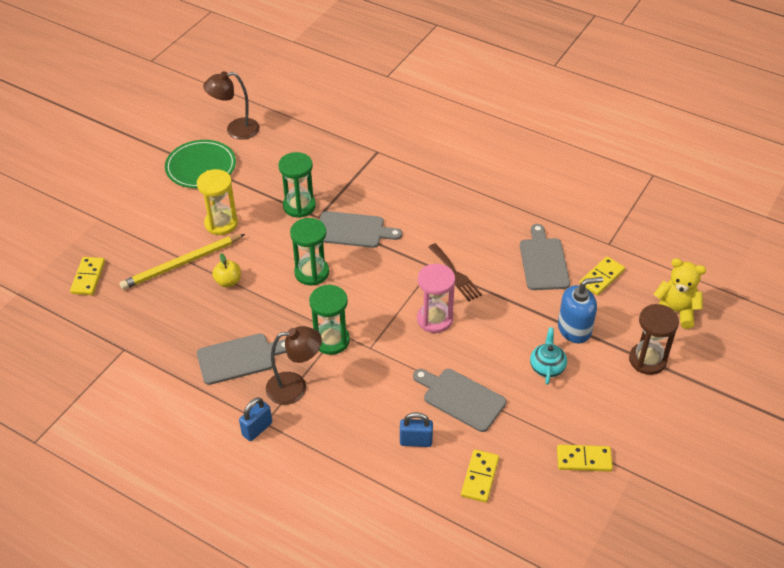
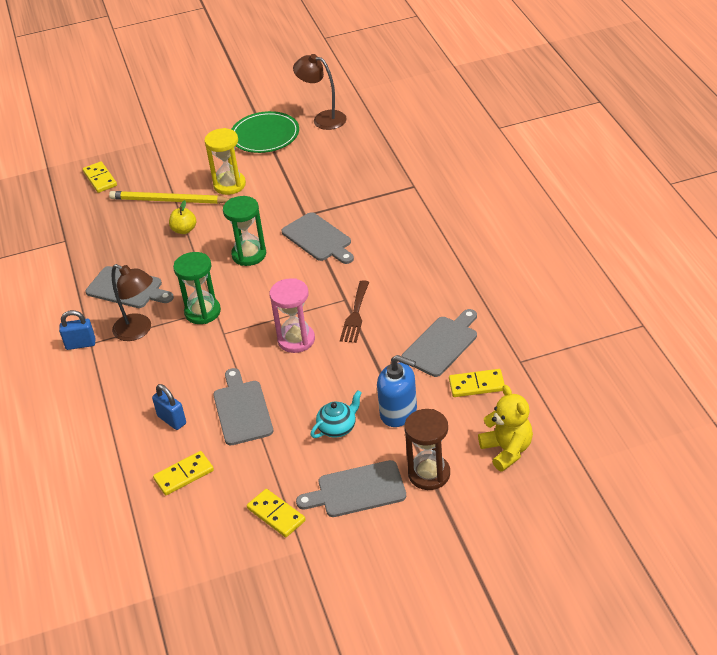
camera: 45 degrees right, 5 degrees down
yellow domino [70,257,105,295] -> yellow domino turned 75 degrees counterclockwise [83,162,117,193]
green hourglass [278,152,316,218] -> none
none -> grey cutting board [296,460,406,517]

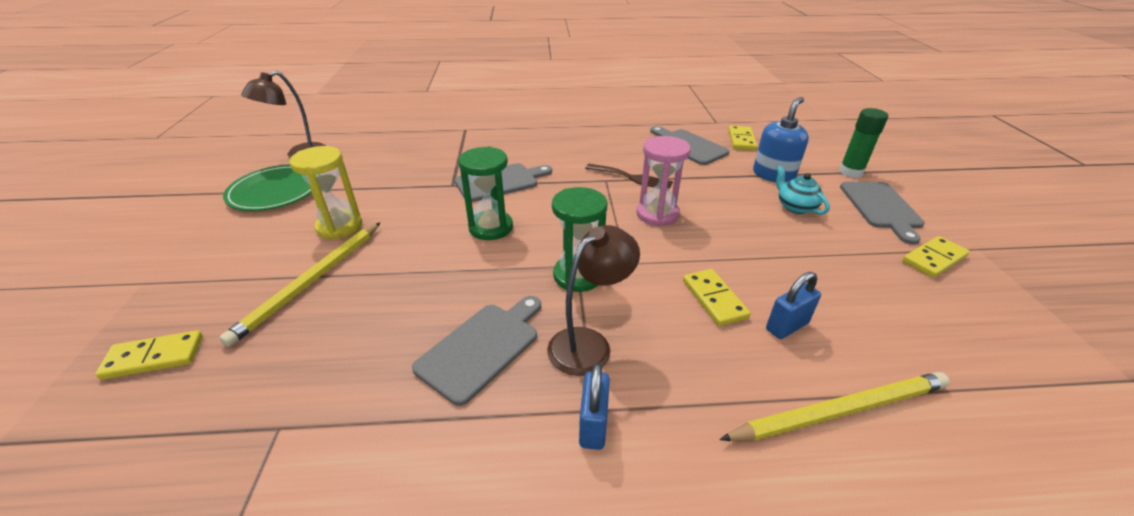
camera: 80 degrees left, 5 degrees down
yellow domino [153,451,214,495] -> yellow domino moved to [683,269,751,326]
yellow apple [169,200,196,234] -> none
grey cutting board [213,368,273,445] -> none
brown hourglass [404,409,450,490] -> green glue stick [839,108,888,178]
yellow teddy bear [478,385,533,472] -> none
none -> yellow pencil [719,372,950,441]

